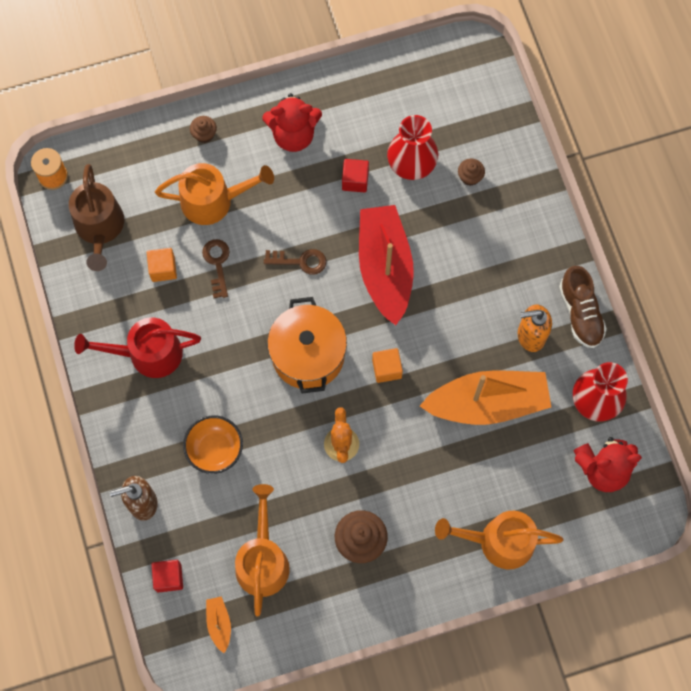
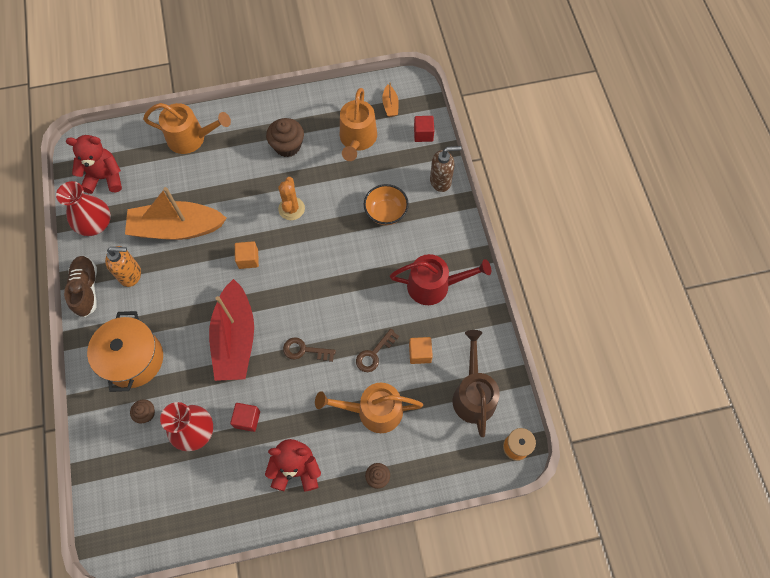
camera: 175 degrees left, 5 degrees down
brown key [202,239,230,298] -> brown key turned 45 degrees clockwise [356,329,399,372]
orange pot [267,297,347,394] -> orange pot moved to [87,311,163,392]

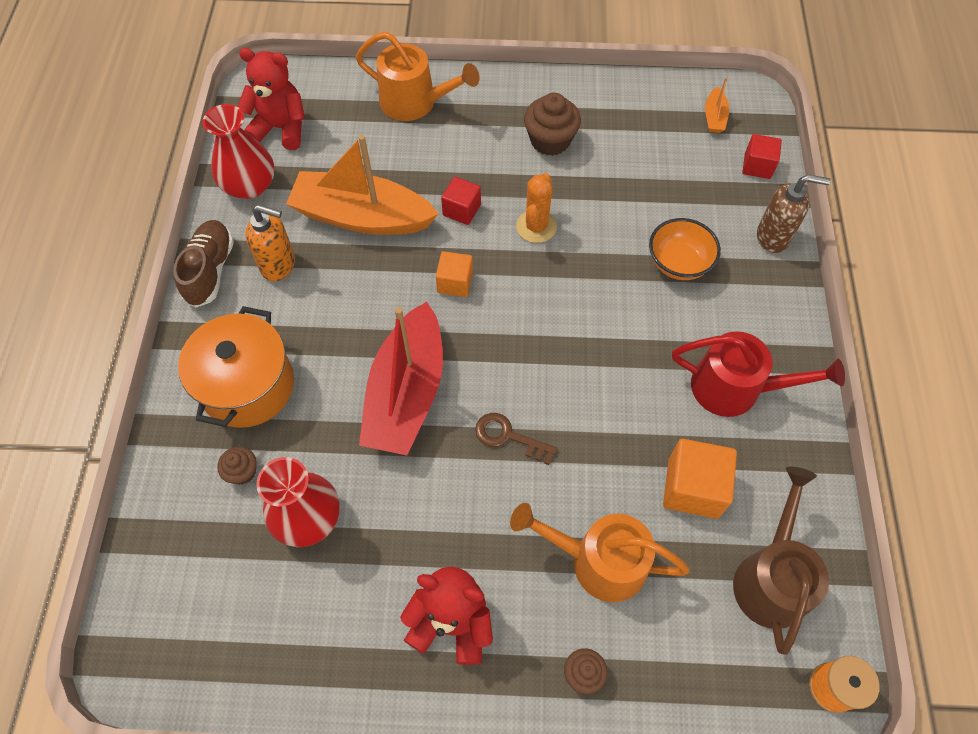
camera: 15 degrees right, 5 degrees down
red cube [230,403,260,432] -> red cube moved to [441,177,481,225]
orange watering can [340,88,377,161] -> none
brown key [356,329,399,372] -> none
orange cube [409,337,433,364] -> orange cube [663,439,737,519], size x1.58

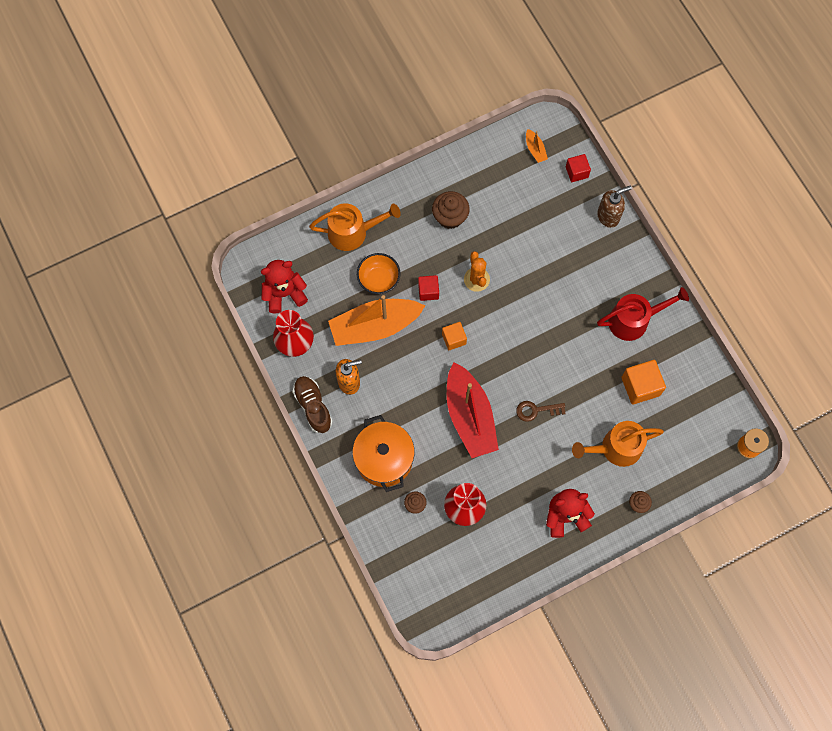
camera: 30 degrees left, 10 degrees up
orange bowl [649,218,721,280] -> orange bowl moved to [357,253,400,294]
brown watering can [733,467,829,655] -> none

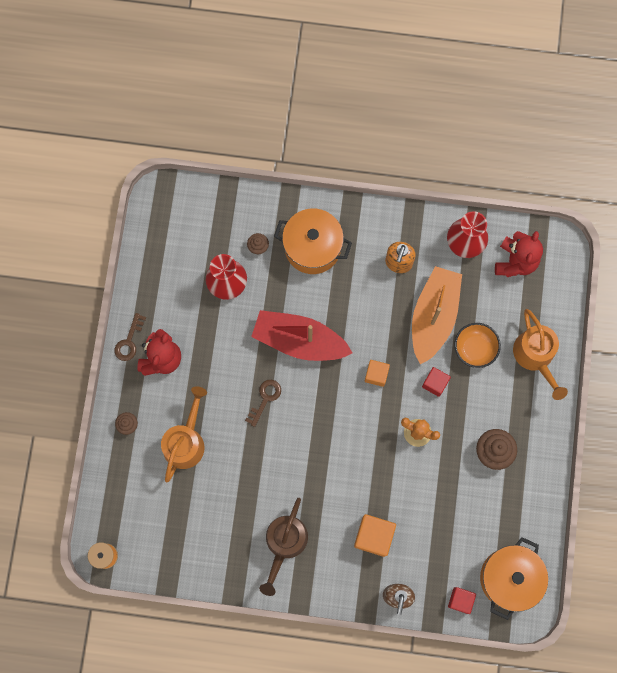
camera: 125 degrees right, 5 degrees up
brown shoe [293,376,333,433] -> none
orange watering can [309,203,401,251] -> orange watering can turned 45 degrees counterclockwise [513,309,568,400]
orange boat [526,129,548,163] -> orange pot [480,537,548,620]
red watering can [597,287,689,341] -> brown watering can [259,498,308,596]
orange cube [621,360,666,405] -> orange cube moved to [354,514,396,557]
none -> brown key [114,313,146,361]

